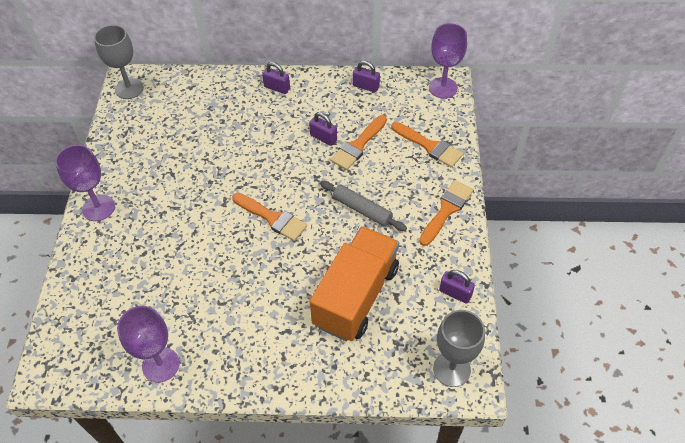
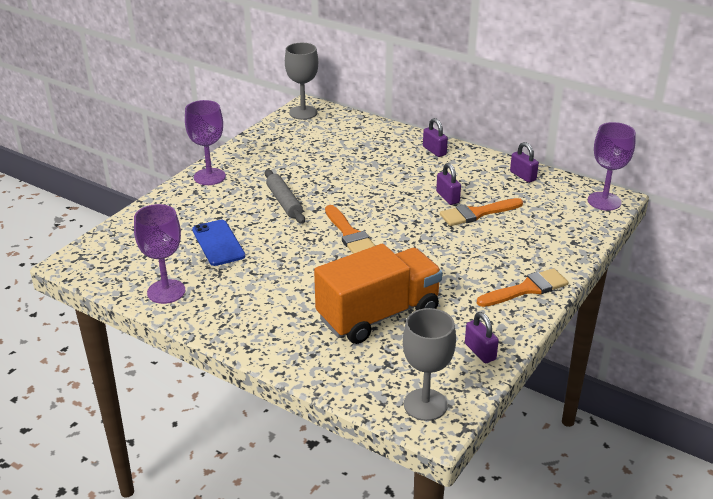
camera: 30 degrees right, 20 degrees down
grey rolling pin [320,181,407,231] -> grey rolling pin moved to [265,169,305,224]
orange brush [391,122,463,168] -> none
none -> blue phone [192,220,245,266]

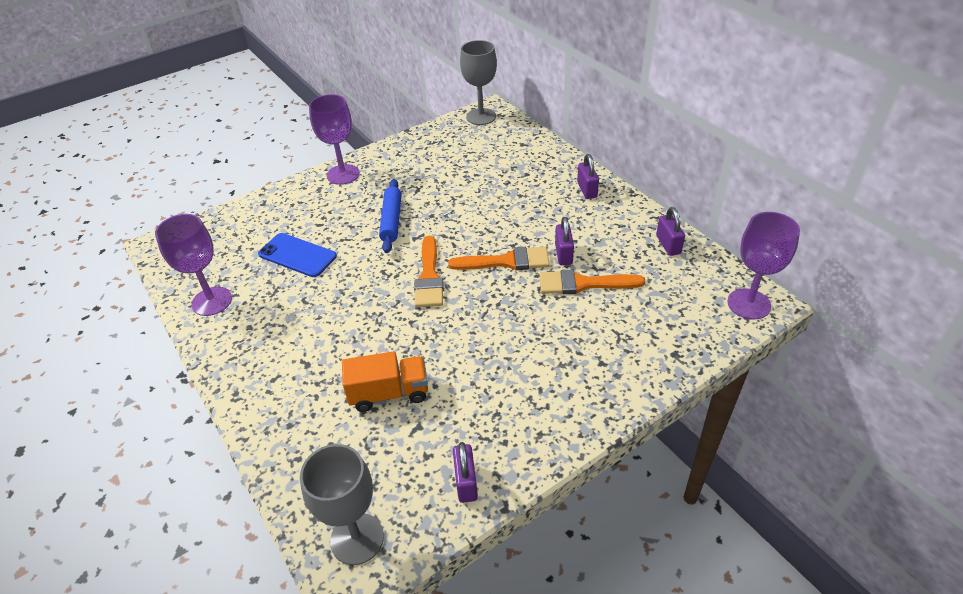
camera: 25 degrees right, 10 degrees up
blue phone [192,220,245,266] -> blue phone turned 60 degrees counterclockwise [258,233,337,277]
grey rolling pin [265,169,305,224] -> blue rolling pin [379,179,401,253]
orange truck [314,244,443,344] -> orange truck [342,351,428,412], size x0.57
orange brush [477,268,569,307] -> orange brush moved to [448,247,550,270]

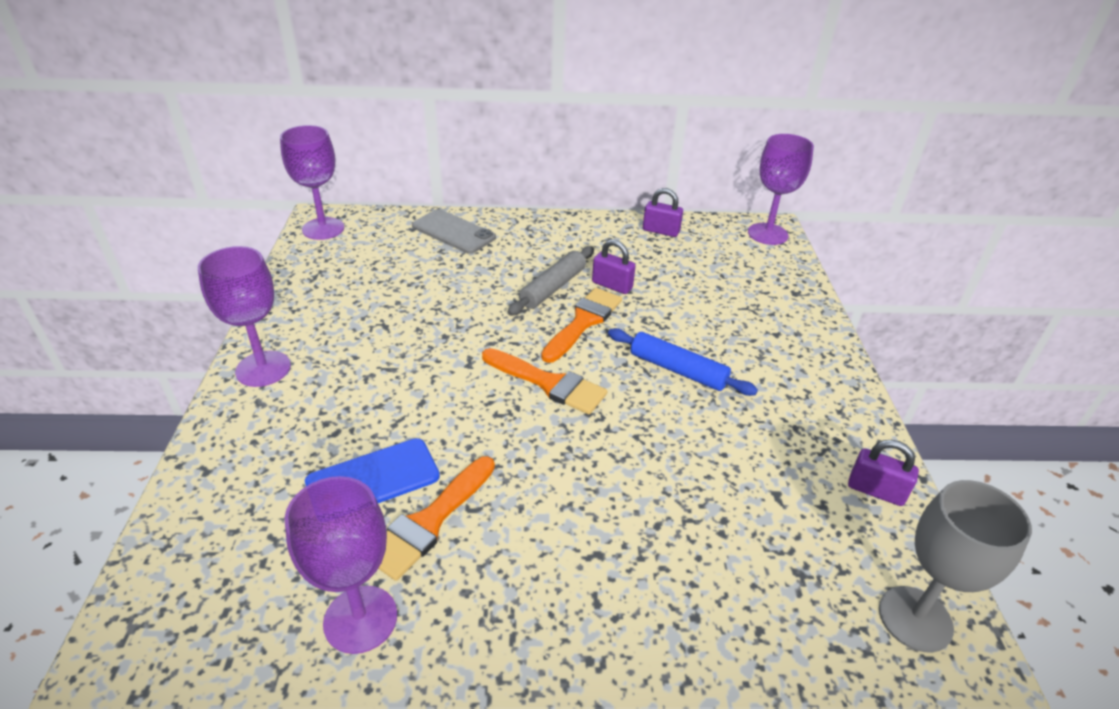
camera: 60 degrees left, 5 degrees down
orange truck [342,351,428,412] -> none
blue rolling pin [379,179,401,253] -> blue rolling pin moved to [608,328,758,396]
grey goblet [460,40,497,125] -> purple goblet [280,125,344,240]
orange brush [540,270,645,294] -> orange brush moved to [378,456,495,581]
purple padlock [577,154,599,199] -> none
none -> grey phone [412,209,496,254]
none -> grey rolling pin [508,246,594,316]

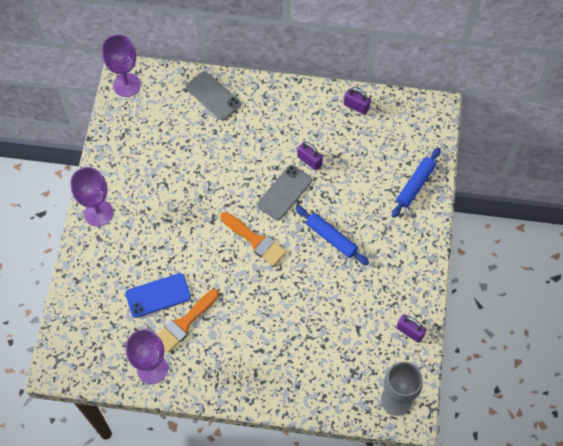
camera: 10 degrees right, 25 degrees up
grey rolling pin [508,246,594,316] -> none
orange brush [541,288,622,363] -> grey phone [257,165,312,221]
purple goblet [748,134,814,245] -> none
none -> blue rolling pin [392,147,441,218]

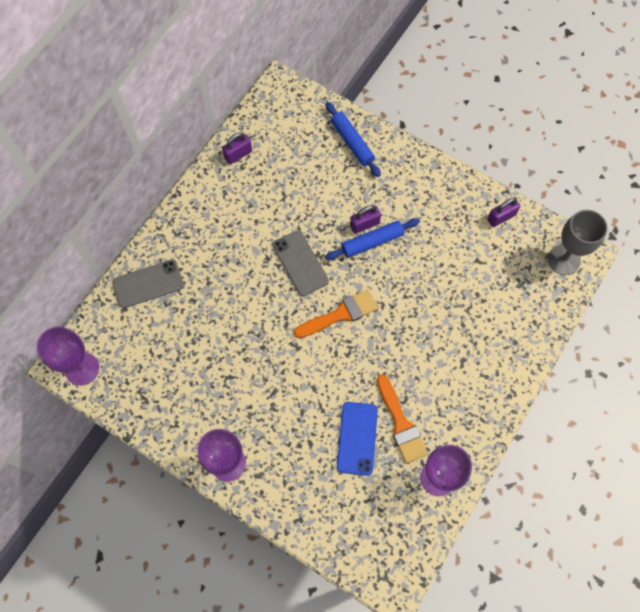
camera: 65 degrees left, 5 degrees up
purple padlock [297,142,323,170] -> purple padlock moved to [350,205,381,234]

